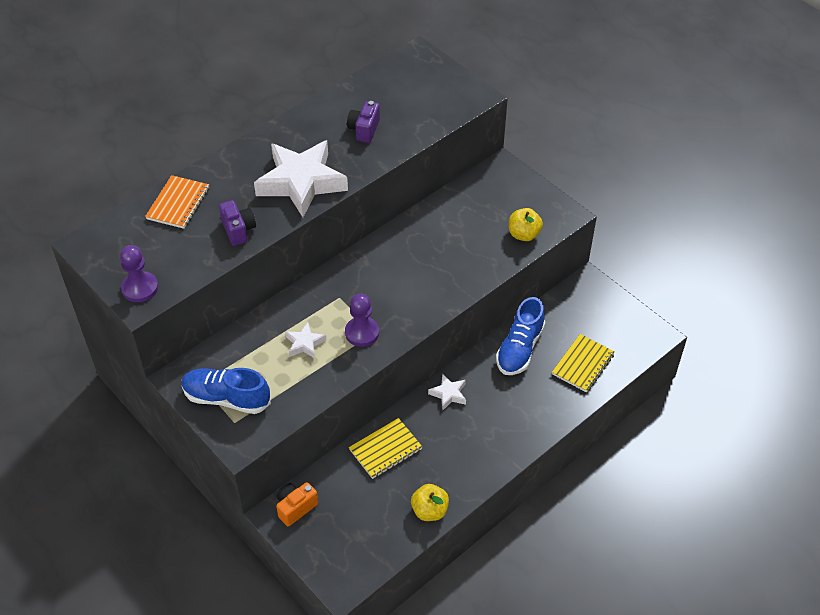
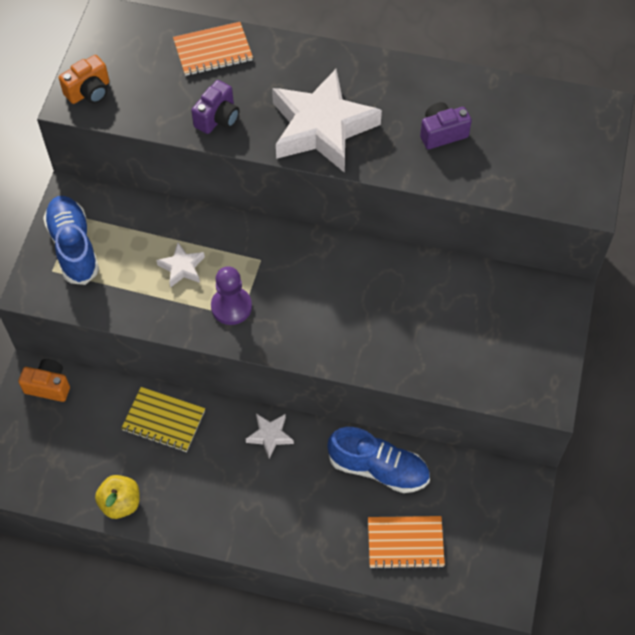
camera: 55 degrees right, 10 degrees up
purple pawn [120,245,158,302] -> orange camera [59,55,109,104]
blue shoe [496,297,545,375] -> blue shoe turned 150 degrees counterclockwise [327,427,430,493]
yellow apple [509,208,543,241] -> none
yellow notebook [552,334,615,392] -> orange notebook [368,516,445,570]

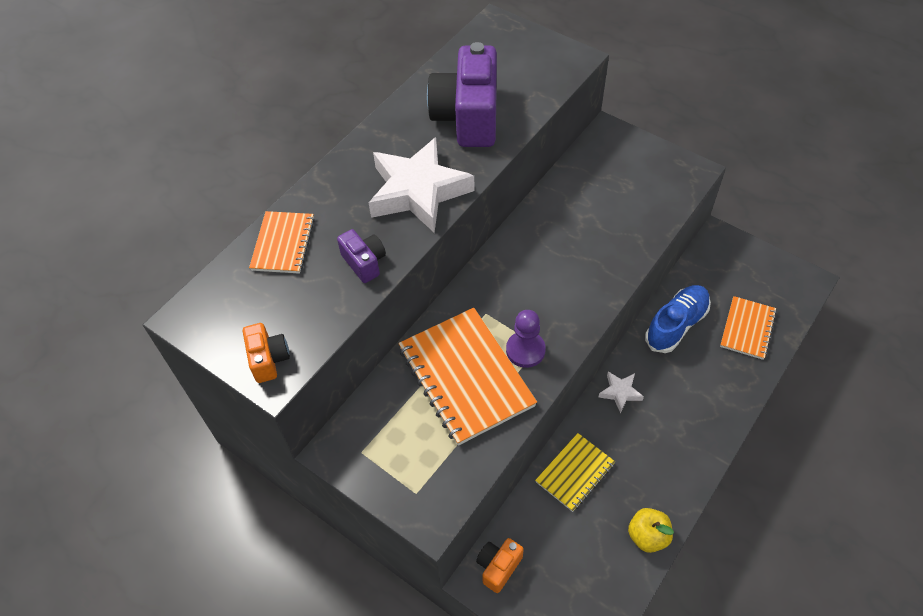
camera: 65 degrees left, 5 degrees down
blue shoe [43,196,99,285] -> none
white star [156,243,205,288] -> orange notebook [398,308,537,446]
purple camera [420,102,472,149] -> purple camera [427,42,497,147], size x2.11

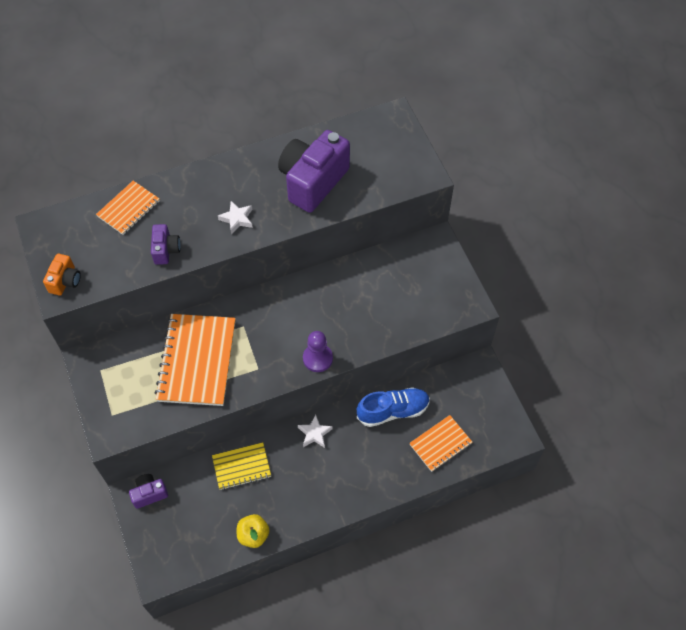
camera: 30 degrees right, 5 degrees up
white star [369,137,475,233] -> white star [218,201,253,234], size x0.44
orange camera [476,538,524,593] -> purple camera [129,474,168,509]
purple pawn [506,310,546,368] -> purple pawn moved to [303,331,333,372]

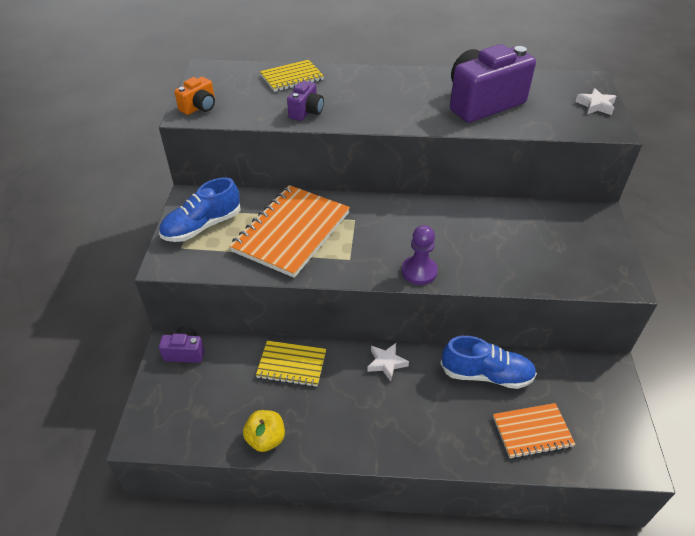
camera: 25 degrees right, 15 degrees down
orange notebook [96,181,160,235] -> yellow notebook [260,60,324,92]
white star [218,201,253,234] -> white star moved to [575,88,617,115]
none -> blue shoe [159,177,241,242]

